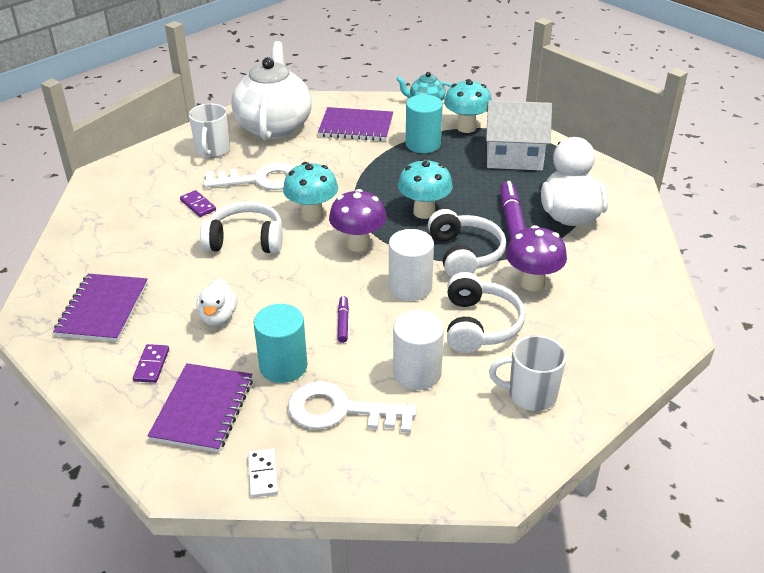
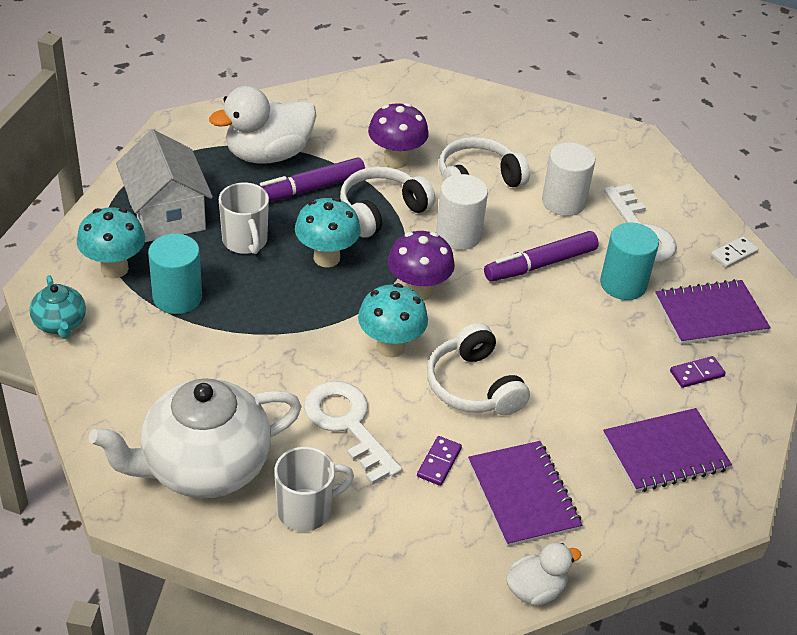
camera: 120 degrees left, 5 degrees up
white duck [196,278,238,326] -> white duck moved to [506,543,581,606]
purple notebook [318,107,393,141] -> purple notebook moved to [468,441,582,547]
purple marker [337,296,349,343] -> purple marker [484,231,599,282], size x2.00
white mug [489,335,567,411] -> white mug moved to [219,183,269,254]

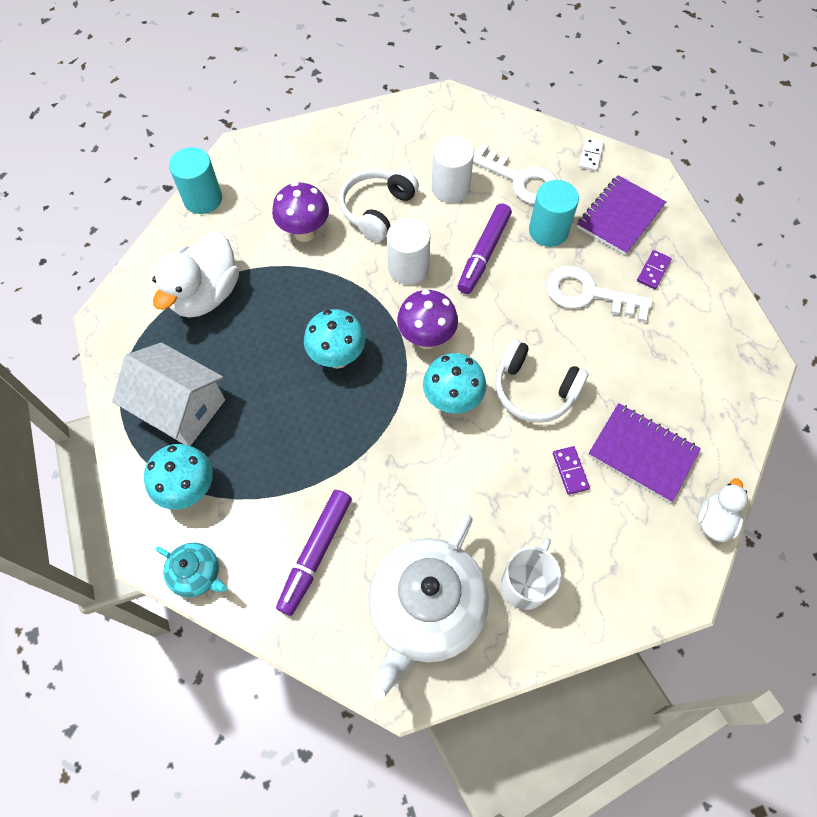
camera: 35 degrees left, 20 degrees up
turquoise cylinder [148,234,202,314] -> turquoise cylinder moved to [169,147,222,214]
white mug [219,183,269,254] -> none
purple marker [259,158,365,202] -> purple marker moved to [276,490,352,616]
white key [304,381,402,485] -> white key moved to [546,266,653,322]
white headphones [340,167,435,238] -> none
purple notebook [603,408,732,492] -> none

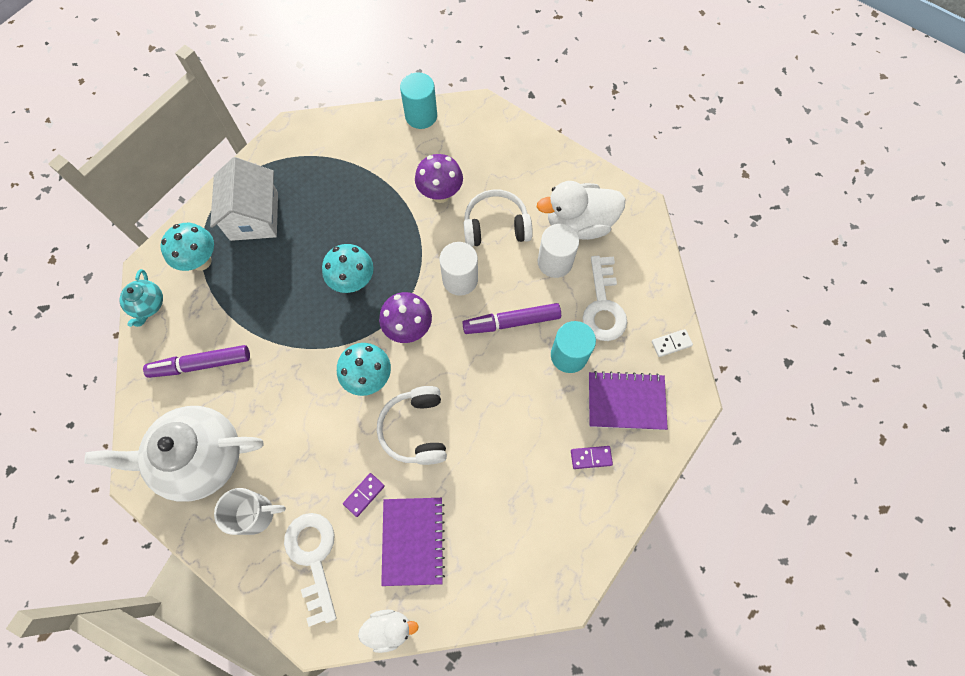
camera: 55 degrees right, 5 degrees up
white duck [152,231,239,318] -> white duck moved to [537,181,625,240]
white key [546,266,653,322] -> white key moved to [284,513,336,627]

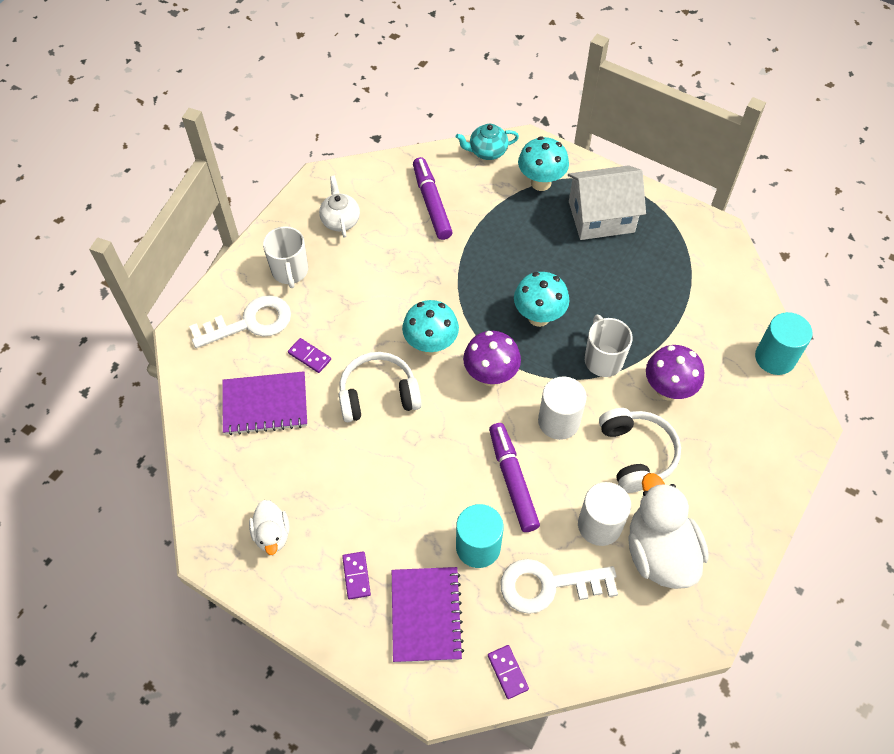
camera: 85 degrees right, 10 degrees down
white teapot [84,406,263,502] -> white teapot [319,176,360,238], size x0.47
white duck [358,609,419,653] -> white duck moved to [249,500,290,555]
white domino [652,329,693,357] -> purple domino [488,645,529,699]
none -> white mug [585,315,633,377]

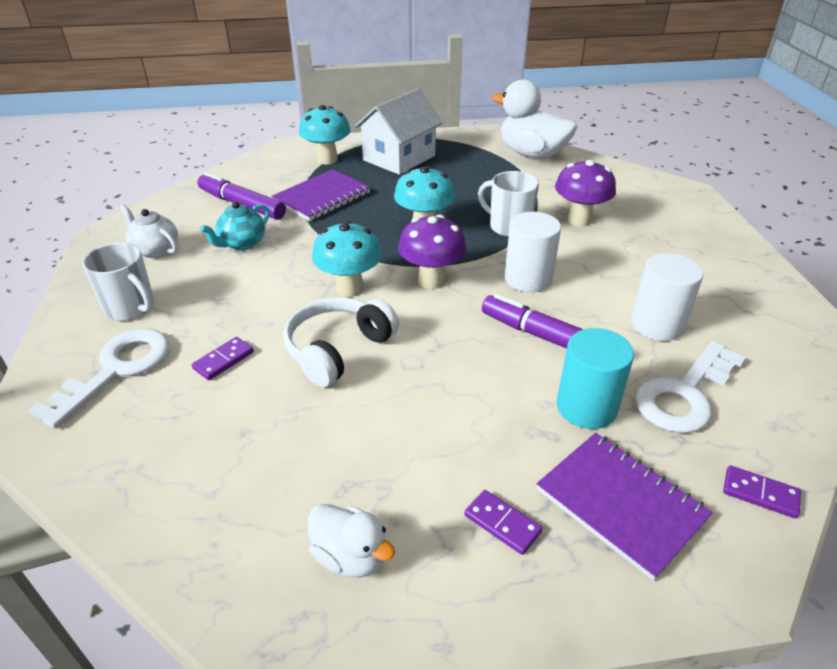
camera: 40 degrees left, 20 degrees down
purple notebook [222,371,307,435] -> purple notebook moved to [272,169,370,221]
purple domino [288,338,331,373] -> purple domino turned 45 degrees counterclockwise [192,337,254,380]
turquoise teapot [456,124,519,160] -> turquoise teapot moved to [200,202,270,250]
white headphones [599,408,681,493] -> none
white duck [628,473,709,589] -> white duck moved to [492,79,577,159]
turquoise cylinder [755,312,813,375] -> none

